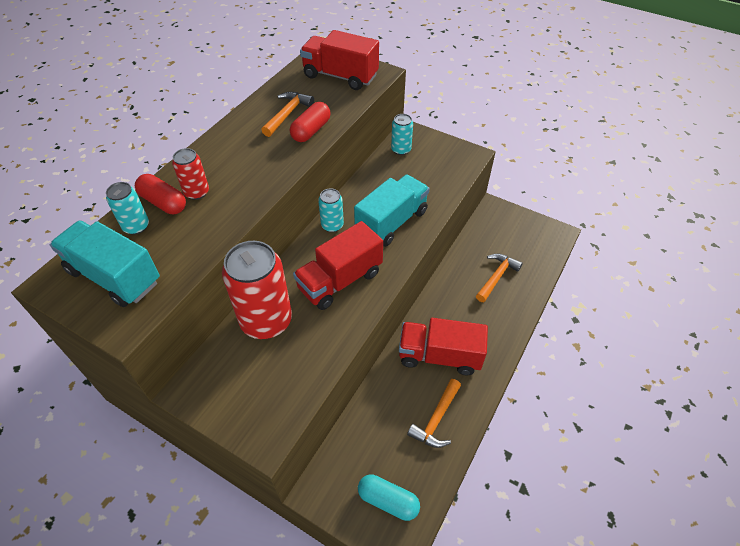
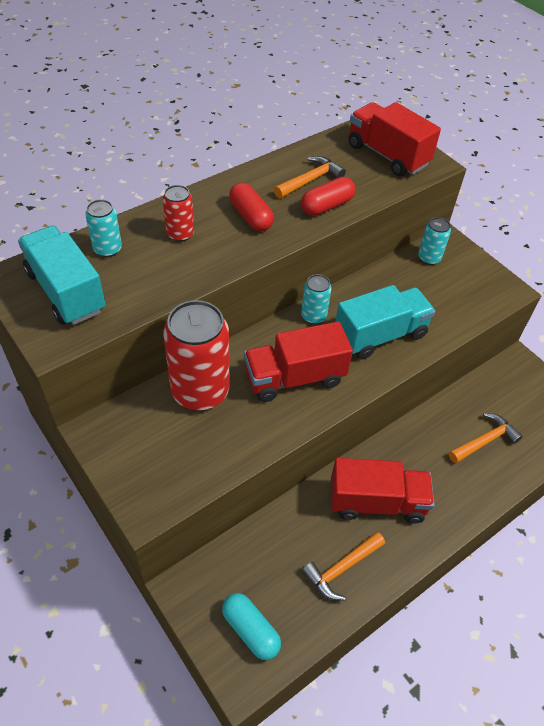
camera: 20 degrees right, 0 degrees up
red capsule [135,174,186,214] -> red capsule moved to [229,183,274,231]
red truck [399,318,488,375] -> red truck turned 150 degrees clockwise [331,458,434,524]

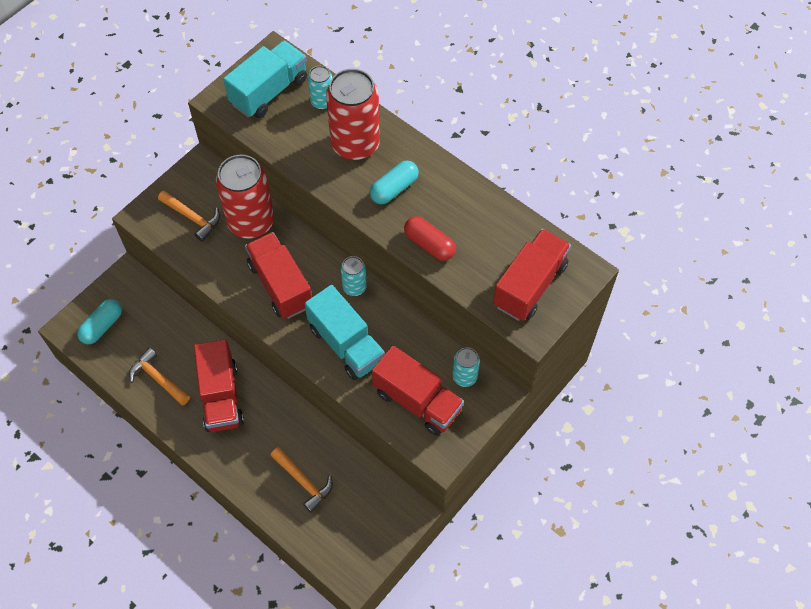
camera: 80 degrees right, 10 degrees up
red can [163,185,194,242] -> red can [326,69,380,160], size x2.03
red capsule [229,183,274,231] -> turquoise capsule [370,161,419,204]
orange hammer [274,156,346,199] -> orange hammer moved to [158,190,220,242]
none -> red truck [372,346,464,436]

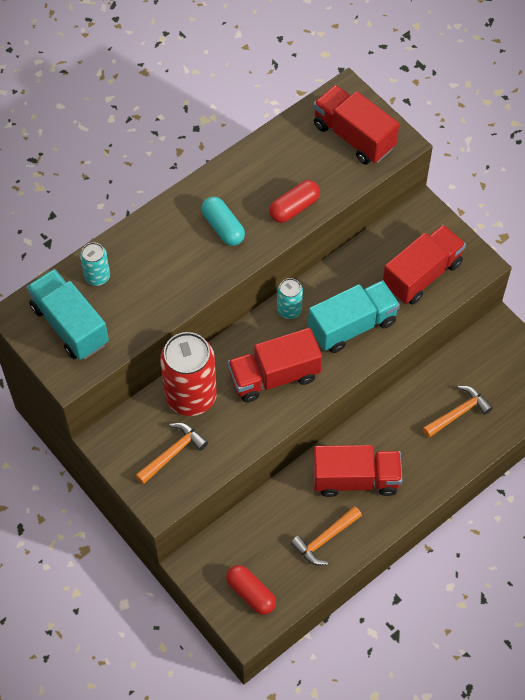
camera: 80 degrees left, 0 degrees up
turquoise capsule [77,299,122,344] -> red capsule [226,565,276,615]
red can [326,69,380,160] -> none
turquoise can [452,347,480,387] -> none

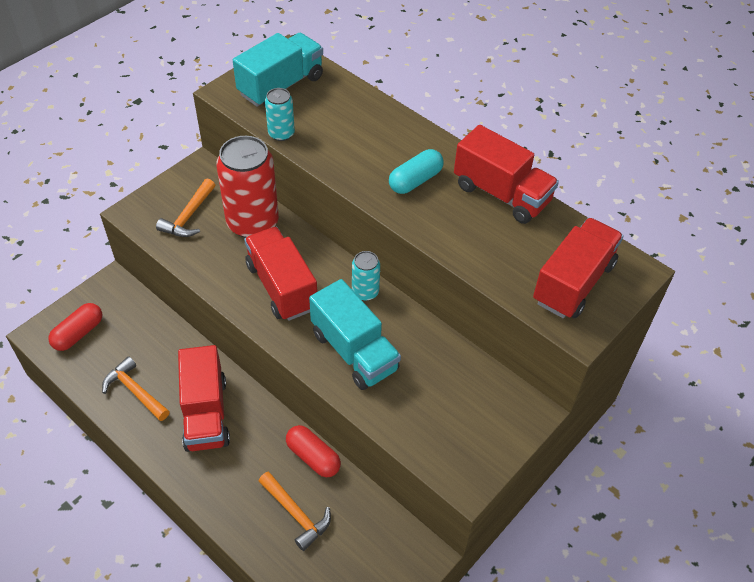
camera: 80 degrees right, 10 degrees down
turquoise can [80,242,110,286] -> turquoise can moved to [265,88,295,141]
orange hammer [135,423,208,485] -> orange hammer turned 75 degrees clockwise [156,178,215,237]
red capsule [269,180,320,223] -> red capsule moved to [286,425,341,477]
red truck [383,225,466,305] -> red truck moved to [454,125,559,224]

